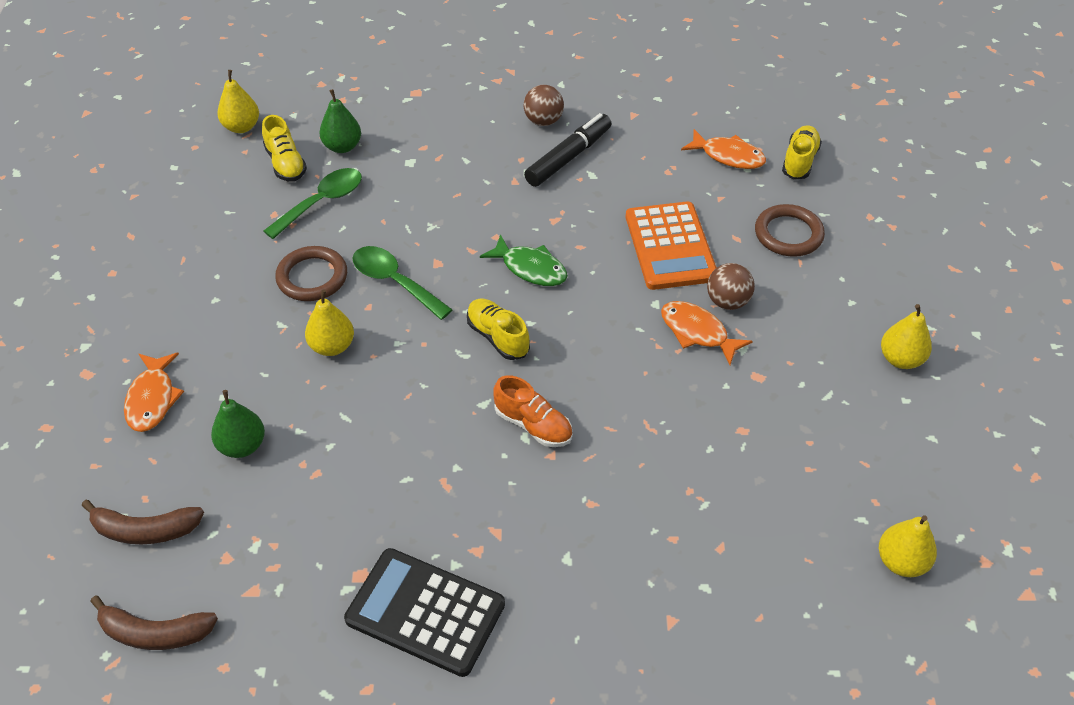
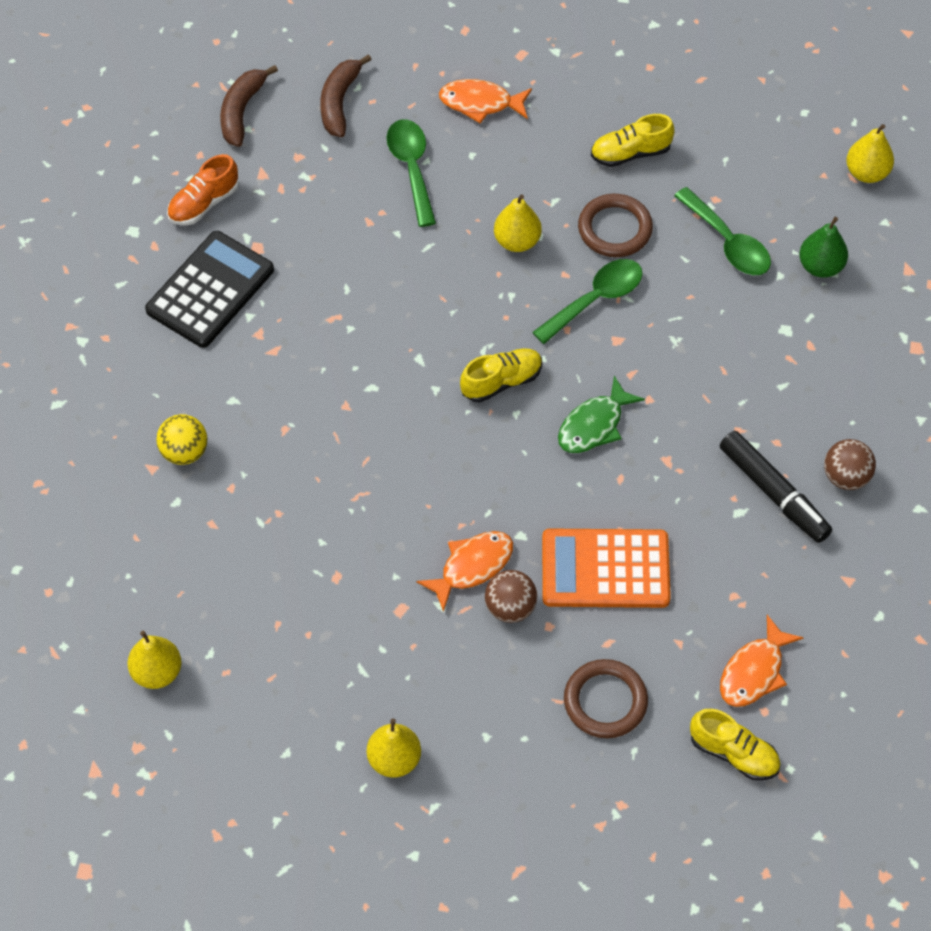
camera: 100 degrees right, 10 degrees up
green pear [211,390,265,458] -> green spoon [387,120,436,227]
yellow shoe [262,115,307,182] -> yellow shoe moved to [591,114,674,167]
orange shoe [493,375,572,447] -> orange shoe moved to [167,154,239,225]
none -> yellow ball [156,414,207,465]

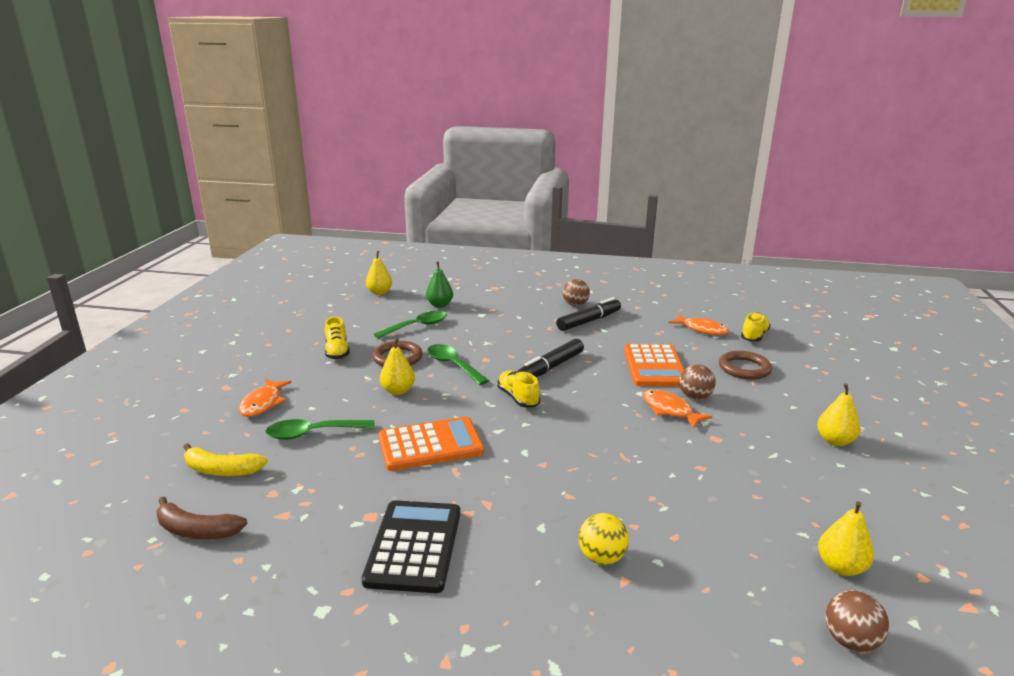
camera: 90 degrees left, 35 degrees down
black calculator [145,231,274,348] -> black calculator turned 60 degrees clockwise [362,500,460,593]
orange shoe [167,154,239,225] -> none
brown banana [320,54,372,137] -> yellow banana [183,443,268,476]
green fish [558,376,645,453] -> black marker [518,339,584,377]
none -> orange calculator [379,417,484,471]
none -> brown ball [825,590,889,652]

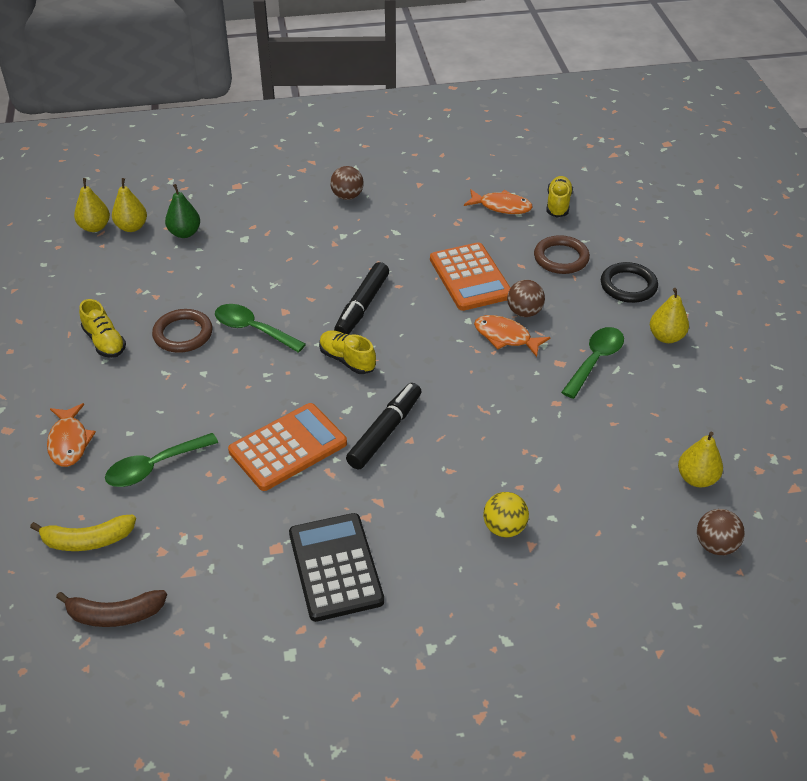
camera: 20 degrees left, 20 degrees up
green spoon [374,311,447,339] -> green spoon moved to [561,327,624,399]
yellow pear [380,338,415,395] -> yellow pear moved to [112,178,147,232]
black marker [556,297,621,331] -> black marker moved to [346,383,422,469]
none -> black ring [601,262,658,303]

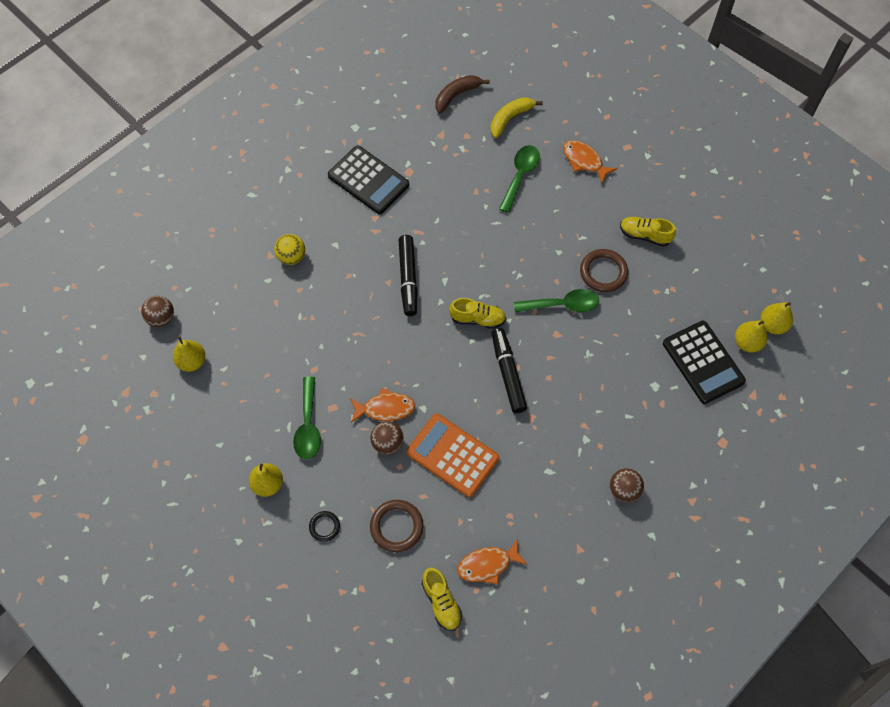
camera: 145 degrees right, 20 degrees up
green pear [165,184,200,238] -> black calculator [663,321,746,404]
orange calculator [228,403,347,491] -> none
black ring [601,262,658,303] -> black ring [309,511,340,542], size x0.58

